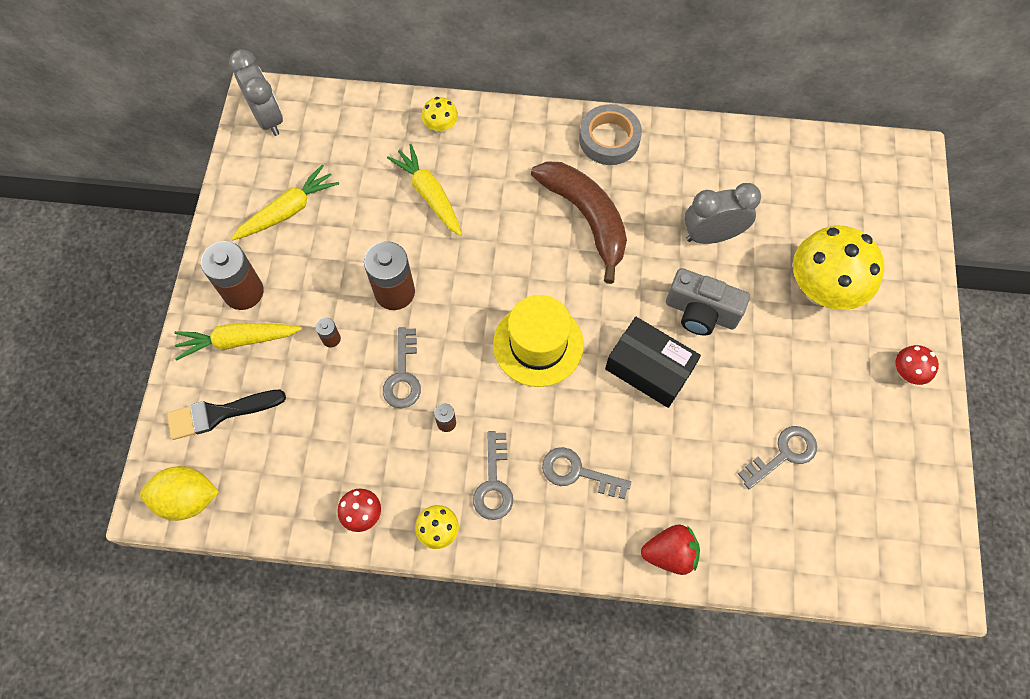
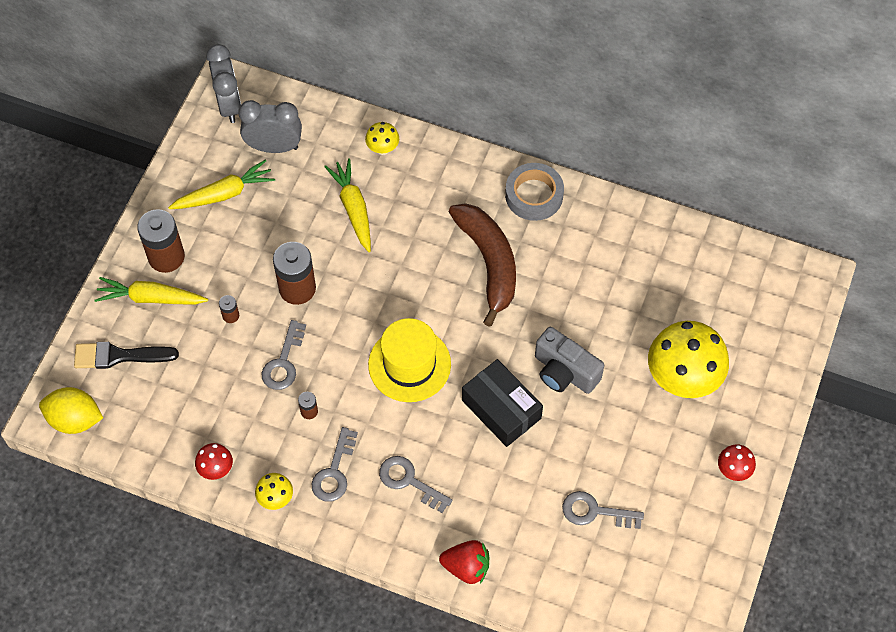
camera: 15 degrees right, 5 degrees down
grey clock [684,183,761,244] -> grey clock moved to [238,100,302,153]
grey key [738,426,817,489] -> grey key turned 150 degrees counterclockwise [562,491,644,529]

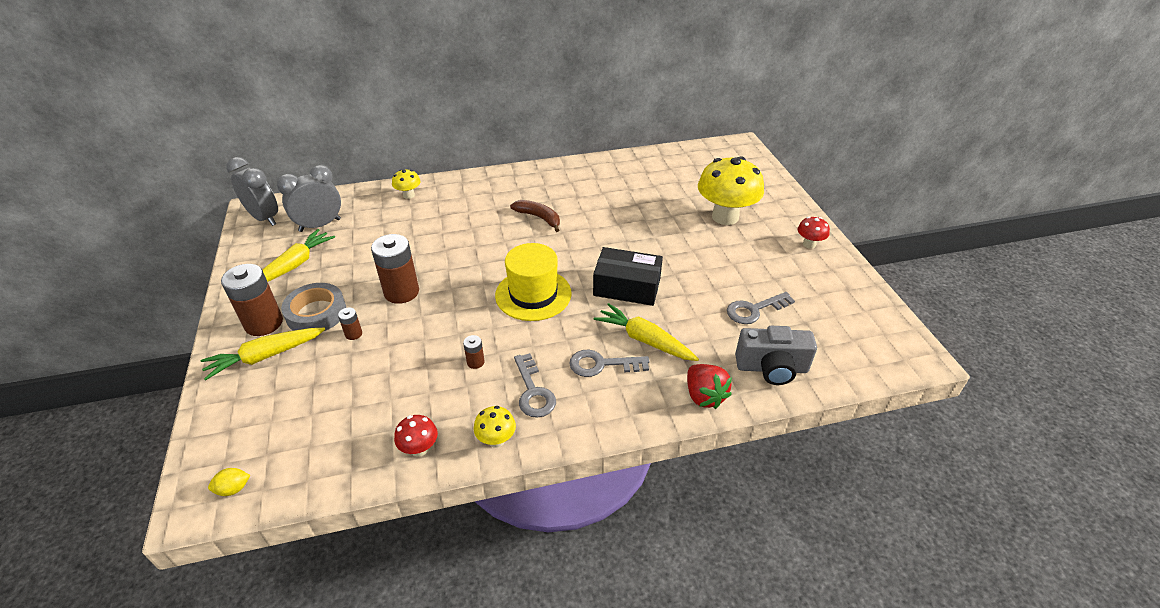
camera: 35 degrees left, 20 degrees down
yellow lemon [39,387,103,434] -> yellow lemon [208,468,251,496], size x0.49
black brush [74,342,179,369] -> none
grey key [261,320,306,390] -> none
yellow carrot [324,158,371,252] -> yellow carrot moved to [594,303,699,361]
red strawberry [439,540,489,584] -> red strawberry turned 90 degrees clockwise [687,364,732,409]
brown banana [449,203,516,327] -> brown banana [510,200,560,232], size x0.56
grey tape [505,163,564,221] -> grey tape moved to [281,283,346,331]
grey camera [535,327,604,394] -> grey camera moved to [735,326,817,385]

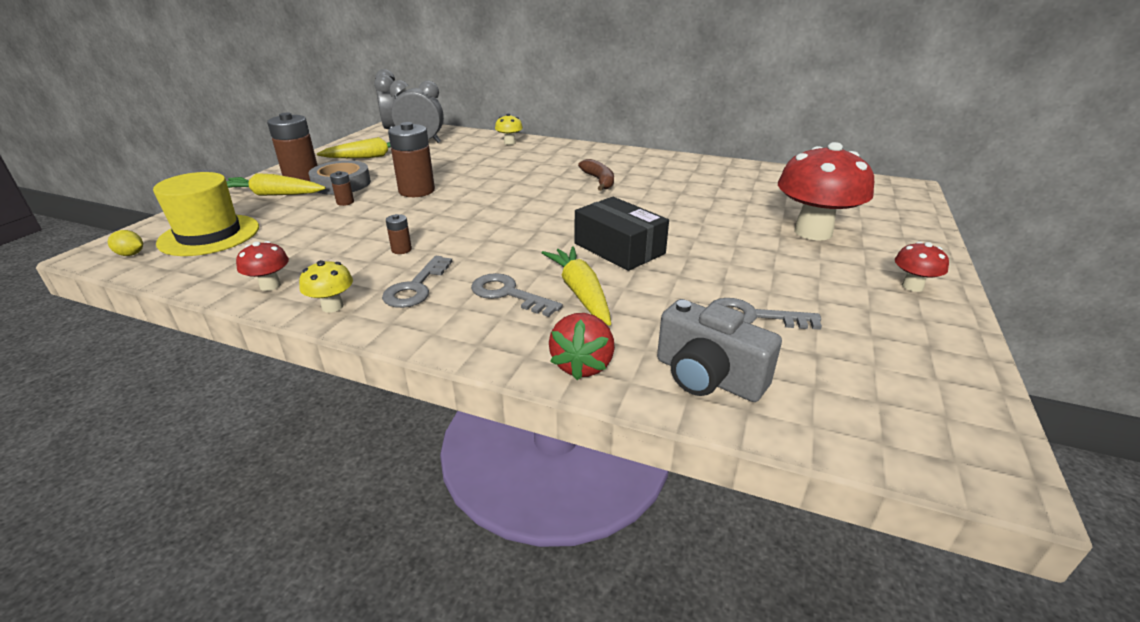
camera: 35 degrees right, 10 degrees down
yellow hat [495,243,572,321] -> yellow hat moved to [153,172,259,256]
yellow mushroom [698,156,764,225] -> red mushroom [778,142,874,240]

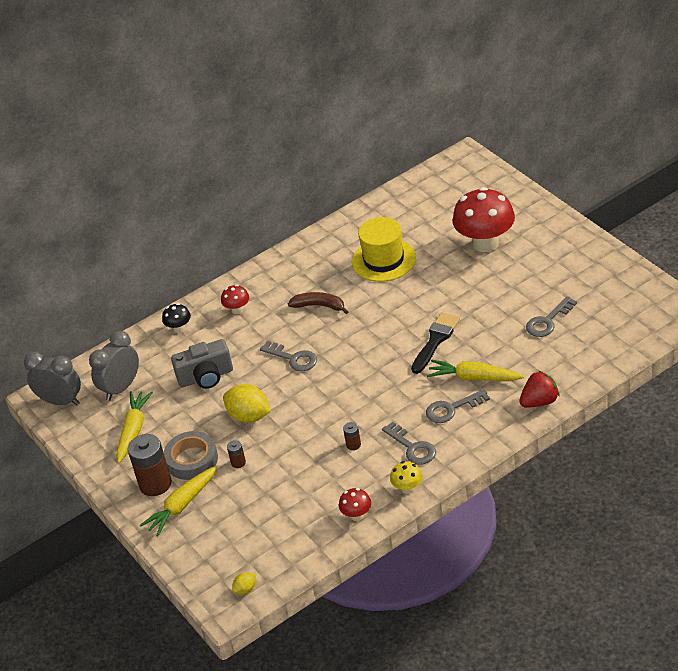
camera: 50 degrees left, 10 degrees up
yellow hat [153,172,259,256] -> yellow hat moved to [352,217,416,282]
brown battery [388,122,435,197] -> yellow lemon [223,384,270,423]
yellow mushroom [495,113,523,145] -> black mushroom [162,303,191,333]
red strawberry [549,313,615,380] -> red strawberry turned 75 degrees counterclockwise [519,370,560,408]
black box [575,197,669,271] -> black brush [411,312,460,374]
grey camera [657,299,782,402] -> grey camera moved to [171,339,233,389]
red mushroom [895,242,949,292] -> red mushroom moved to [221,285,249,314]
none -> grey key [260,341,317,371]

